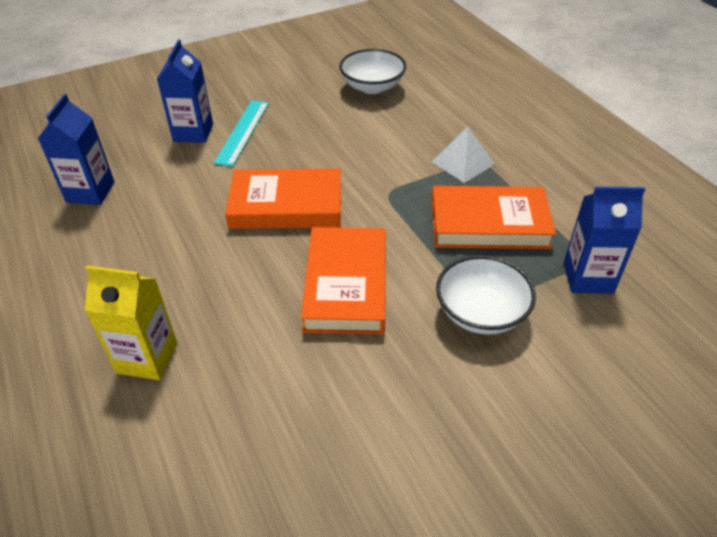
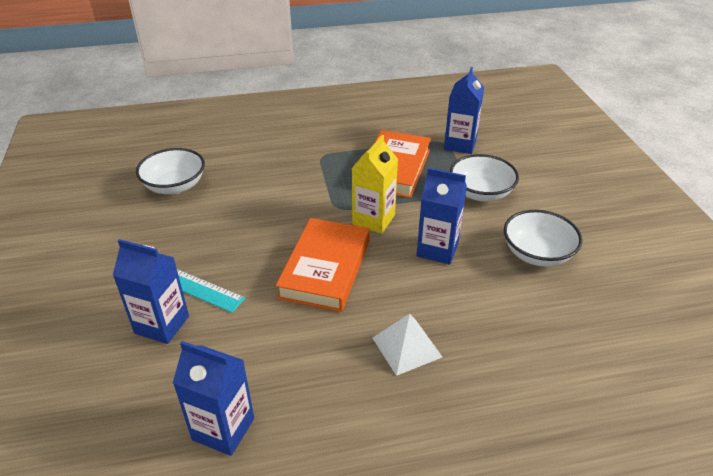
camera: 75 degrees left, 5 degrees down
yellow carton [85,265,177,380] -> yellow carton moved to [352,135,398,234]
orange book [301,227,386,334] -> blue carton [417,168,467,265]
white pyramid [432,127,495,183] -> white pyramid moved to [373,314,442,376]
none -> white bowl [504,210,582,267]

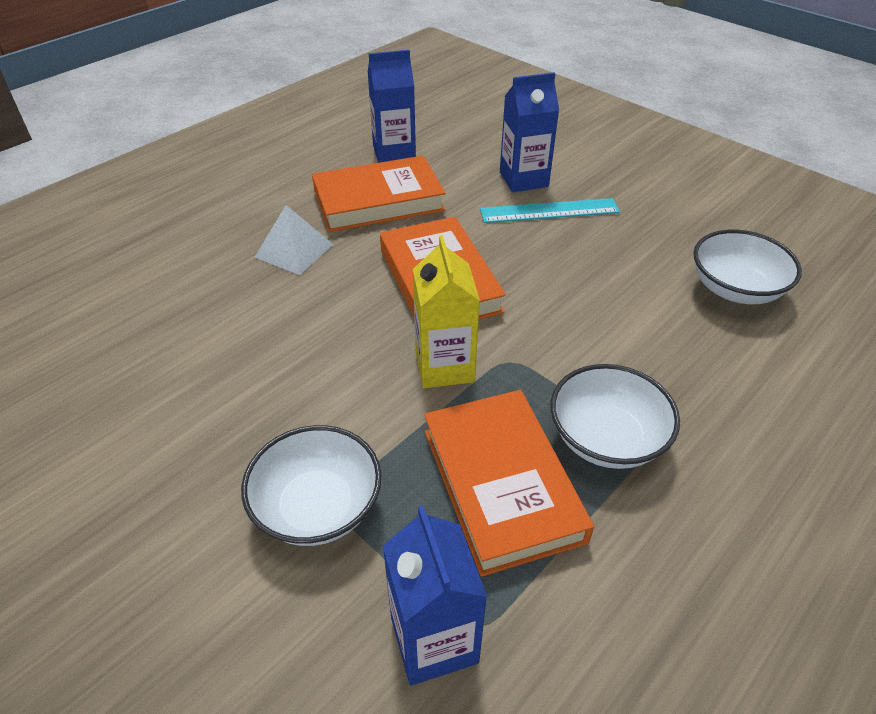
camera: 145 degrees right, 5 degrees up
blue carton [417,168,467,265] -> none
white bowl [504,210,582,267] -> white bowl moved to [551,364,680,469]
none -> orange book [312,155,445,232]

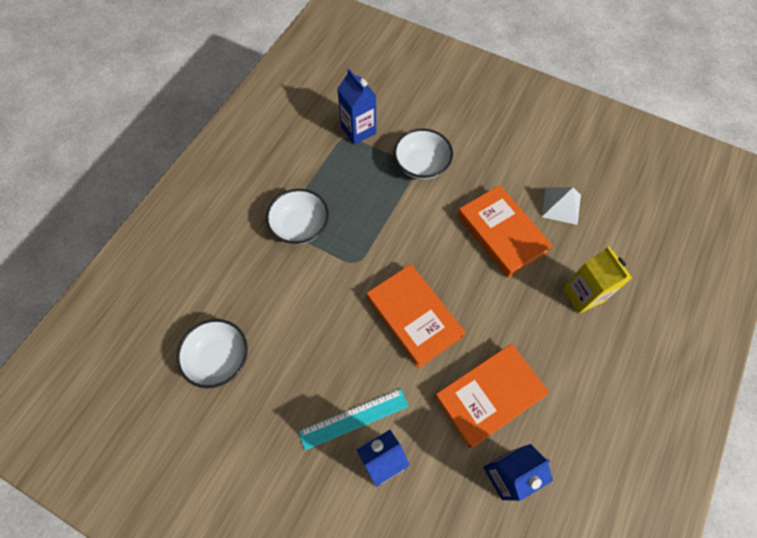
camera: 165 degrees right, 20 degrees up
white pyramid [255,205,333,275] -> white pyramid moved to [542,187,581,225]
yellow carton [413,235,480,388] -> yellow carton moved to [563,246,632,313]
orange book [424,390,594,577] -> orange book moved to [457,185,553,278]

